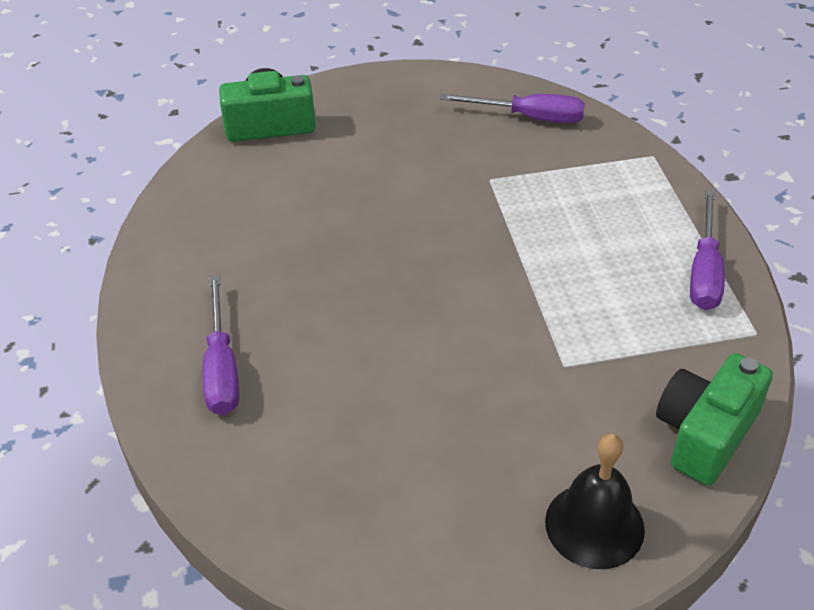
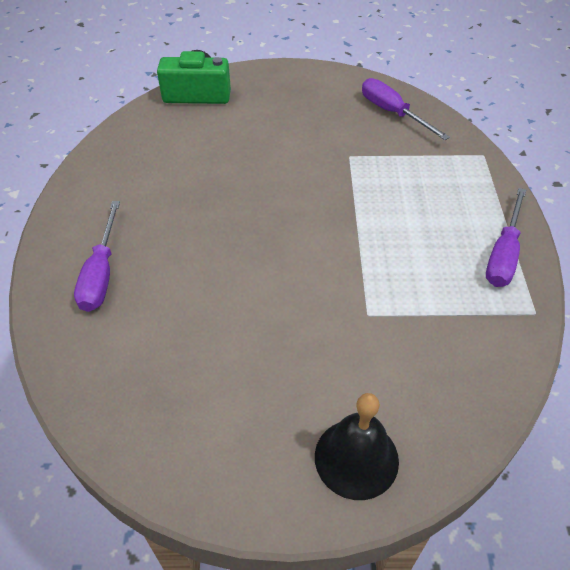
camera: 10 degrees right, 5 degrees up
purple screwdriver [440,94,585,123] -> purple screwdriver turned 150 degrees counterclockwise [362,78,450,140]
green camera [656,353,773,486] -> none

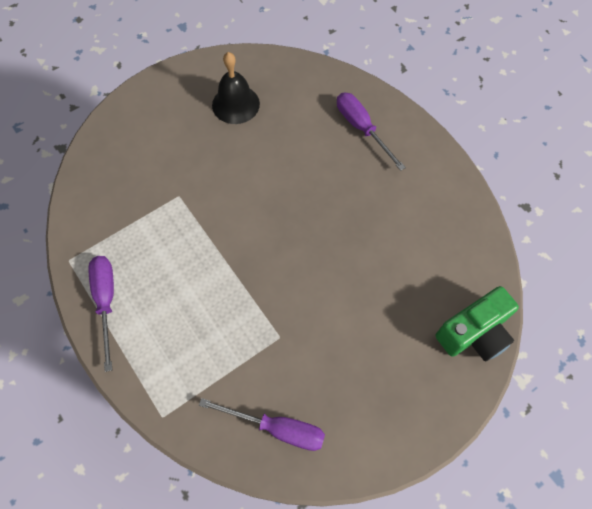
camera: 145 degrees right, 15 degrees up
black bell [315,393,399,500] -> black bell moved to [212,52,260,124]

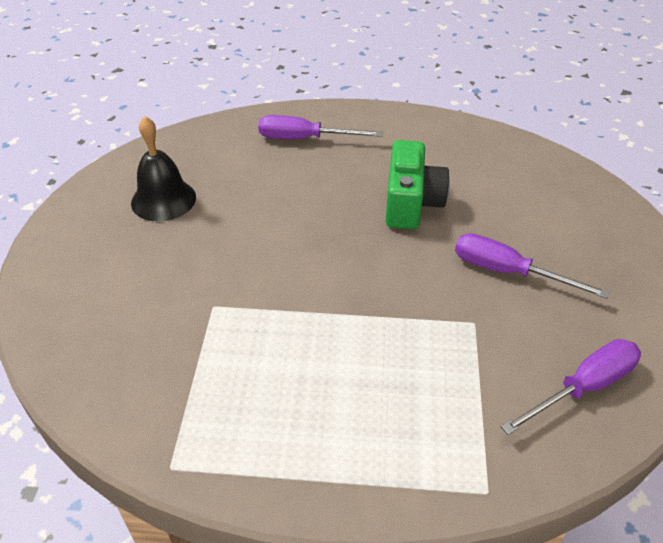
camera: 50 degrees left, 20 degrees down
purple screwdriver [88,256,114,372] -> purple screwdriver moved to [455,233,610,299]
green camera [436,286,519,362] -> green camera moved to [386,140,450,229]

